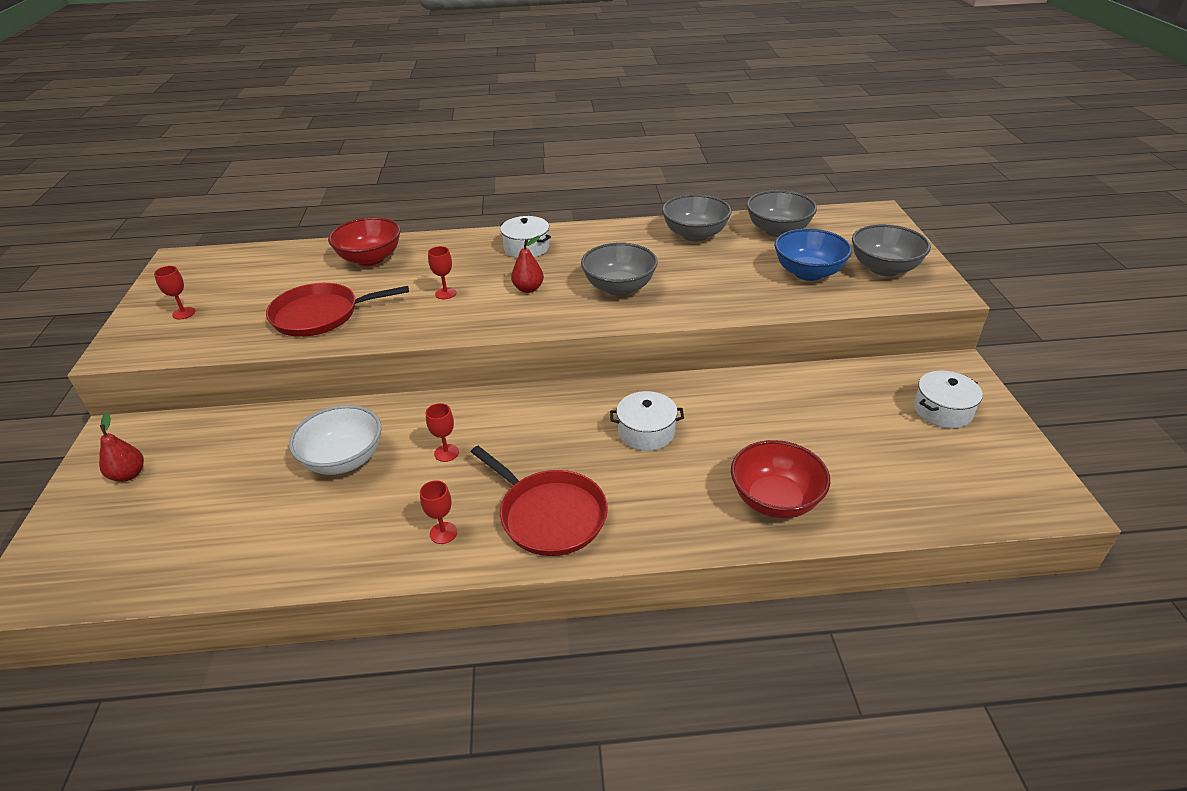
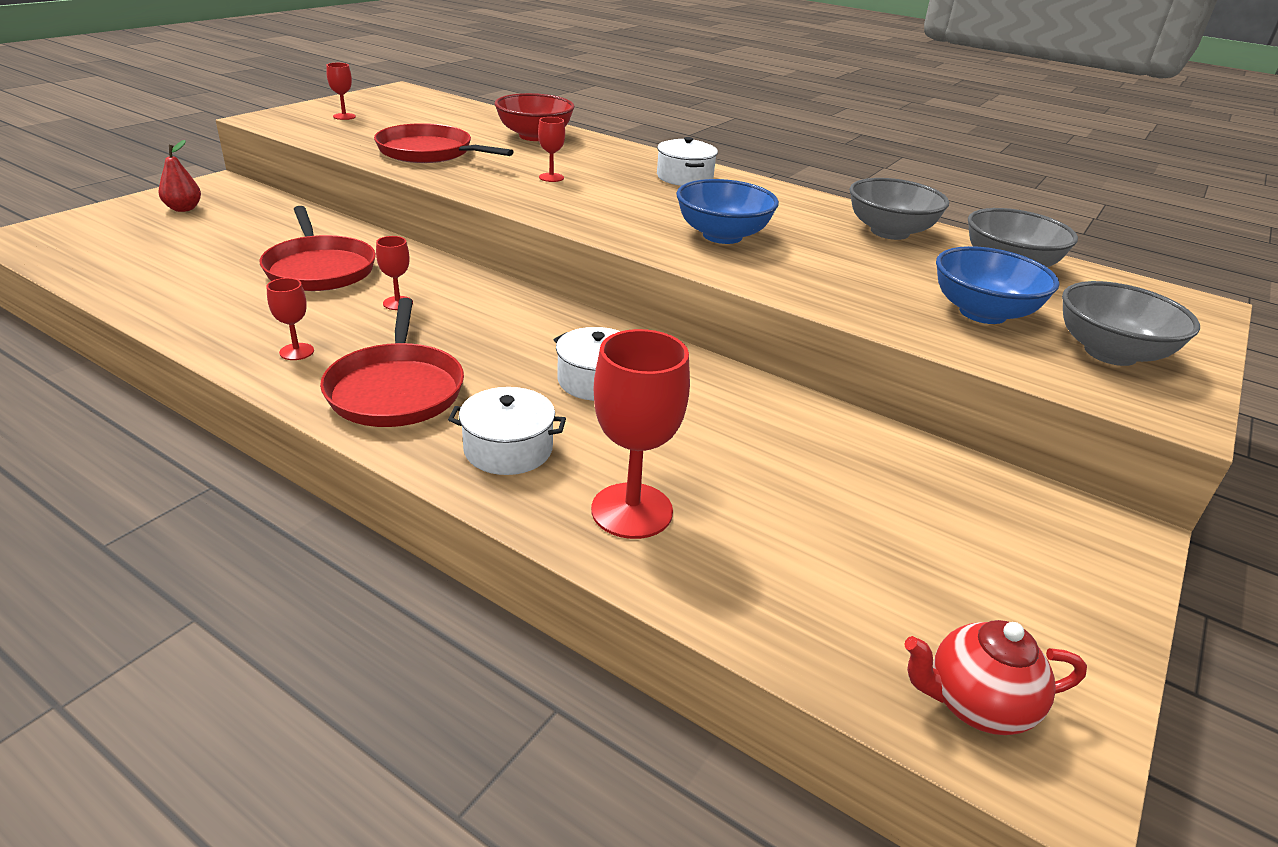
camera: 35 degrees right, 5 degrees down
white bowl [289,405,381,475] -> red pan [260,206,376,291]
red pear [511,236,544,293] -> none
grey bowl [581,242,658,296] -> blue bowl [676,179,779,244]
red bowl [731,440,830,518] -> red goblet [591,329,690,539]
white pot [914,371,983,428] -> white pot moved to [448,387,566,475]
none -> red teapot [904,620,1087,735]

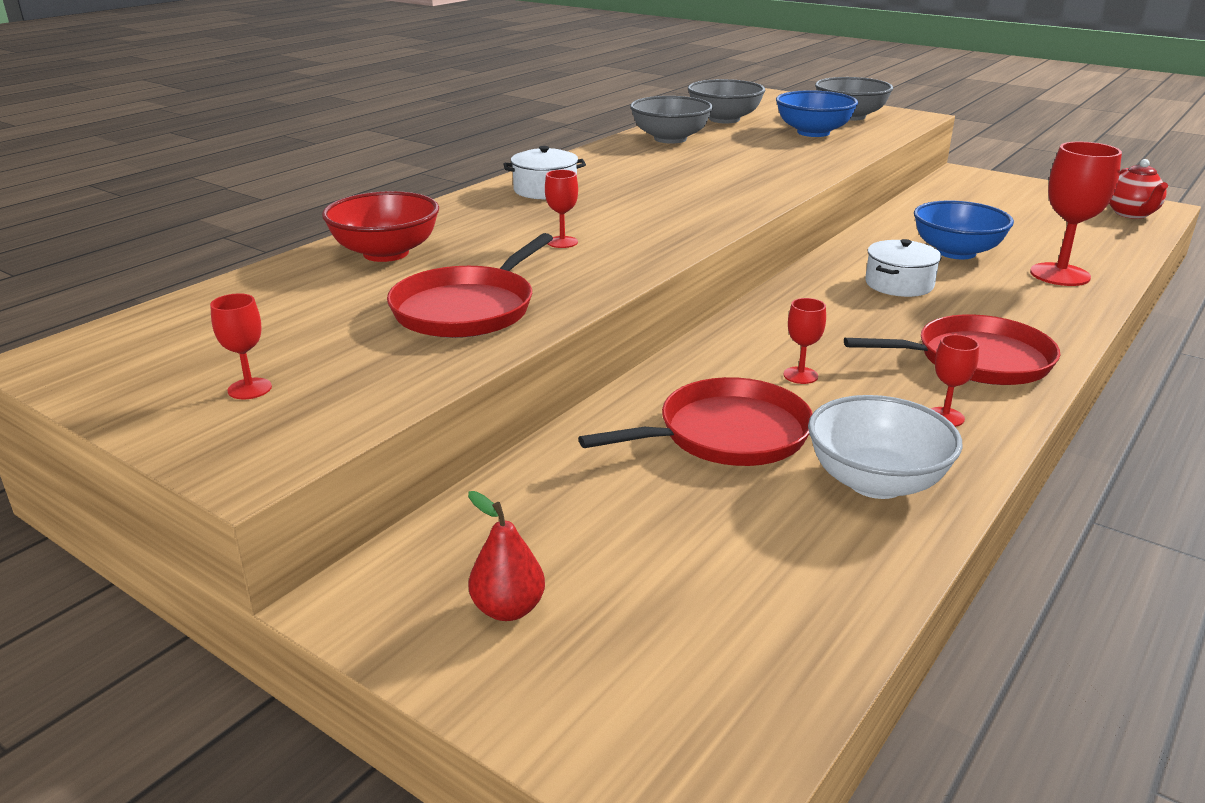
camera: 85 degrees left, 5 degrees down
white pot [448,387,566,475] -> none
blue bowl [676,179,779,244] -> blue bowl moved to [914,200,1014,259]
none -> white bowl [808,395,963,499]

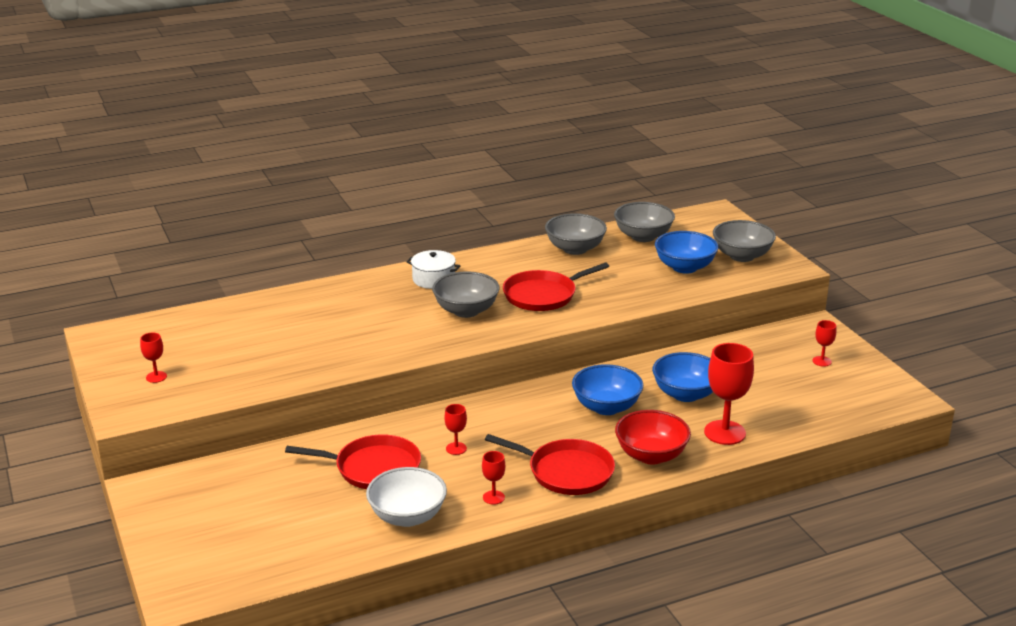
camera: 30 degrees right, 0 degrees up
red bowl [322,191,439,262] -> red bowl moved to [615,410,691,465]
red pan [387,233,553,338] -> red pan moved to [503,262,609,311]
red pear [468,491,545,621] -> none
red goblet [545,170,578,248] -> red goblet moved to [812,320,836,367]
white pot [865,239,942,297] -> blue bowl [572,364,643,415]
red teapot [1109,159,1168,219] -> none
none -> grey bowl [432,271,500,318]

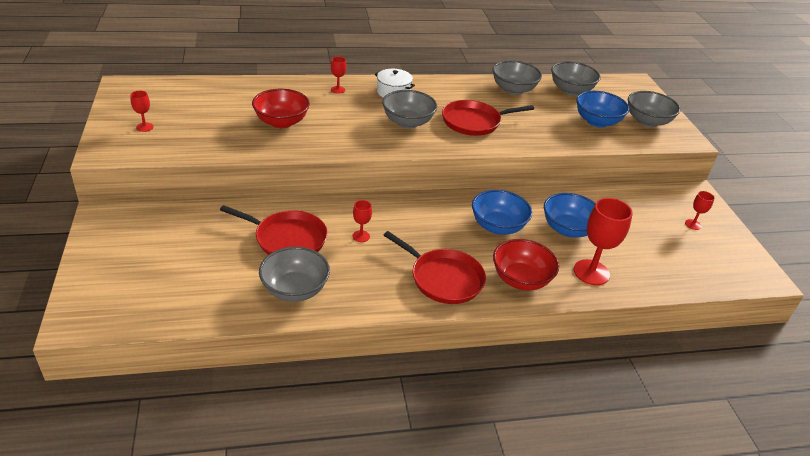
camera: 10 degrees right, 10 degrees up
white bowl [366,467,447,527] -> grey bowl [259,247,330,302]
red goblet [482,451,505,505] -> red goblet moved to [331,57,346,94]
none -> red bowl [252,89,310,128]

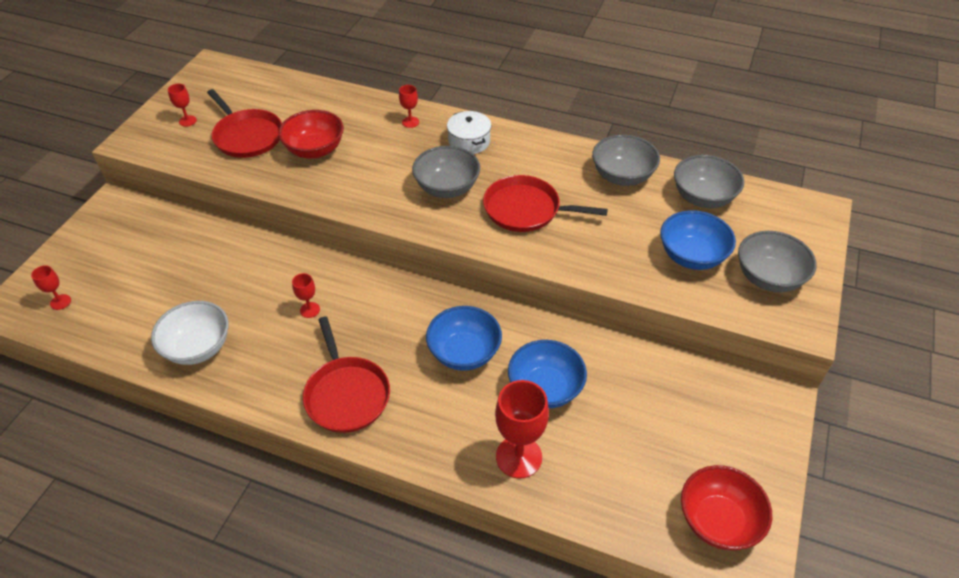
camera: 35 degrees right, 10 degrees up
red pan [220,205,328,255] -> red pan moved to [207,89,282,158]
grey bowl [259,247,330,302] -> white bowl [151,301,229,365]
red bowl [493,239,559,290] -> red bowl moved to [681,465,772,550]
red goblet [685,191,714,230] -> red goblet moved to [31,265,71,310]

